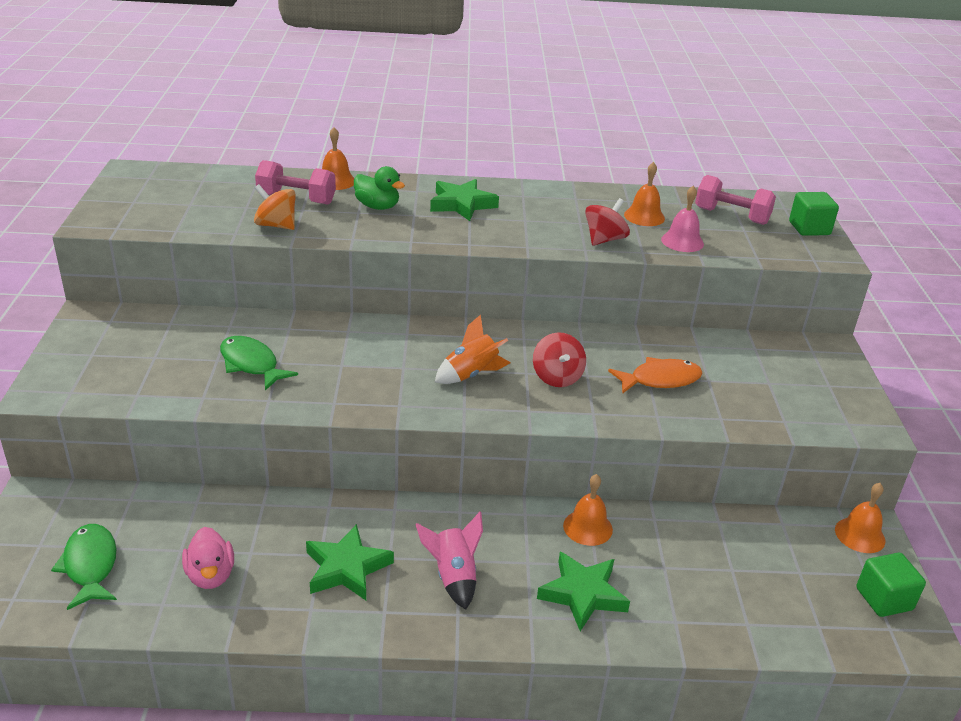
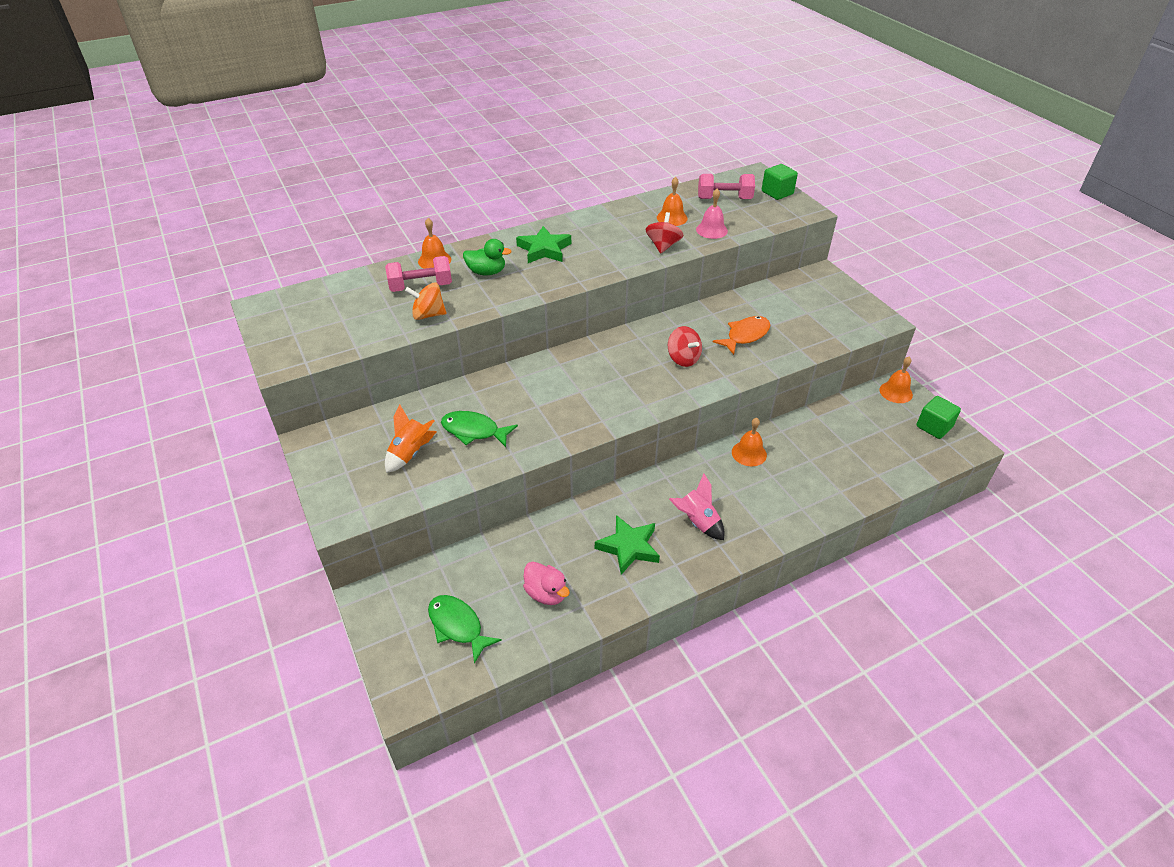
camera: 25 degrees left, 10 degrees up
orange rocket [435,314,511,384] -> orange rocket moved to [385,405,437,473]
green star [537,551,630,631] -> none

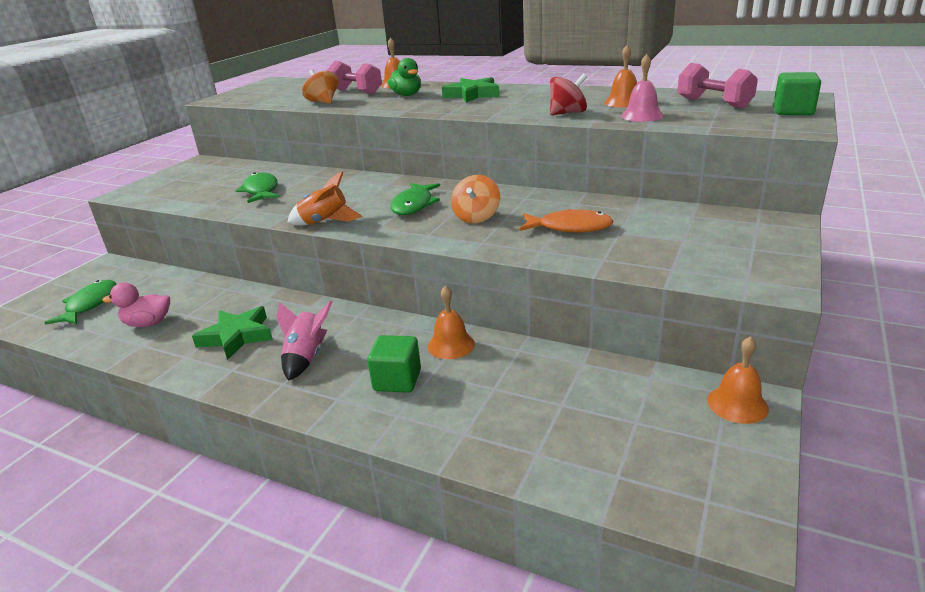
camera: 55 degrees right, 15 degrees down
orange rocket [385,405,437,473] -> orange rocket moved to [287,171,362,226]
pink duck [523,562,570,605] -> pink duck turned 75 degrees clockwise [102,282,170,327]
red spinning top [668,326,702,367] -> orange spinning top [451,175,500,223]
green cube [916,396,961,439] -> green cube moved to [367,335,421,393]
none -> green fish [390,183,440,215]

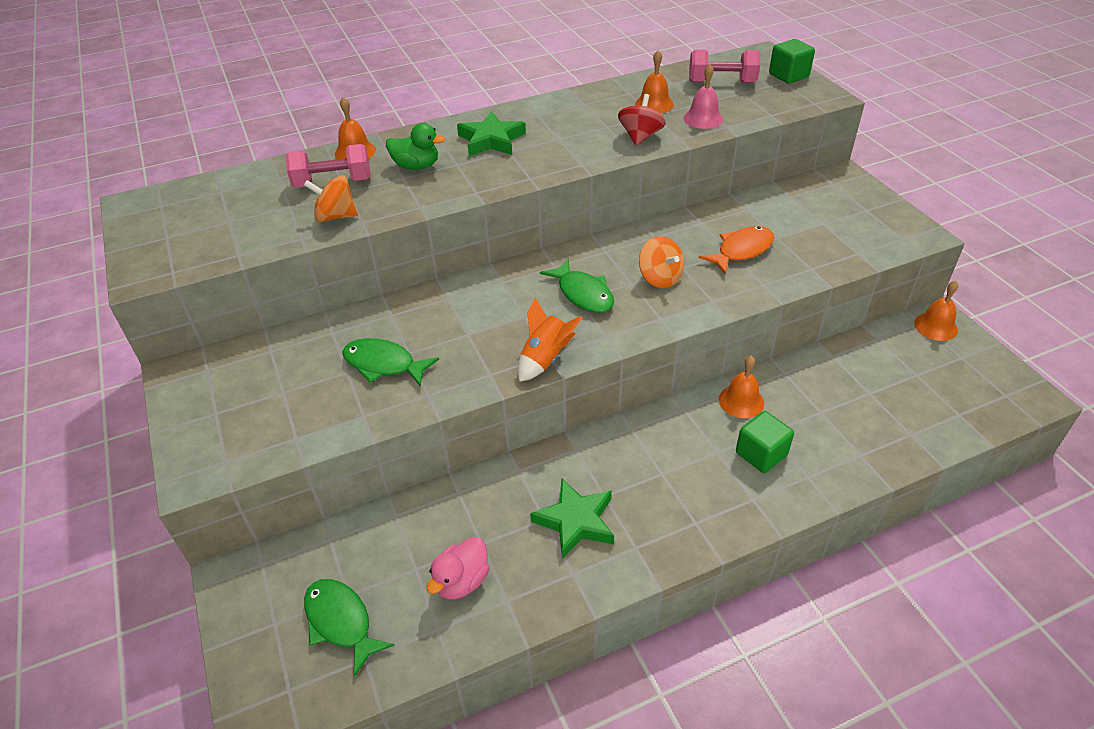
camera: 50 degrees left, 15 degrees up
pink rocket [276,300,333,381] -> none

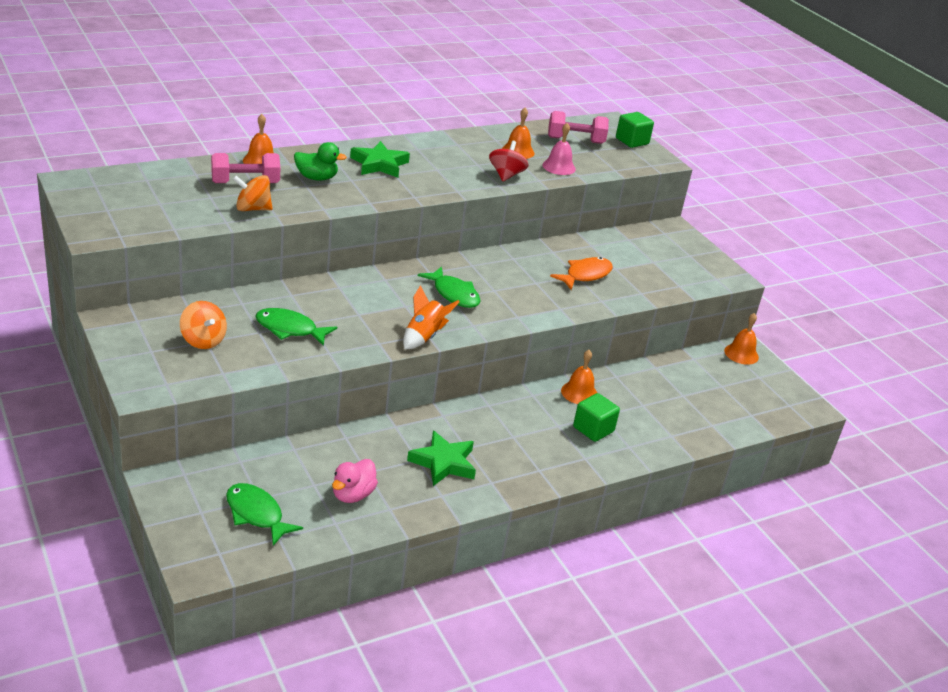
camera: 10 degrees left, 10 degrees down
orange spinning top [639,236,684,288] -> orange spinning top moved to [180,301,227,349]

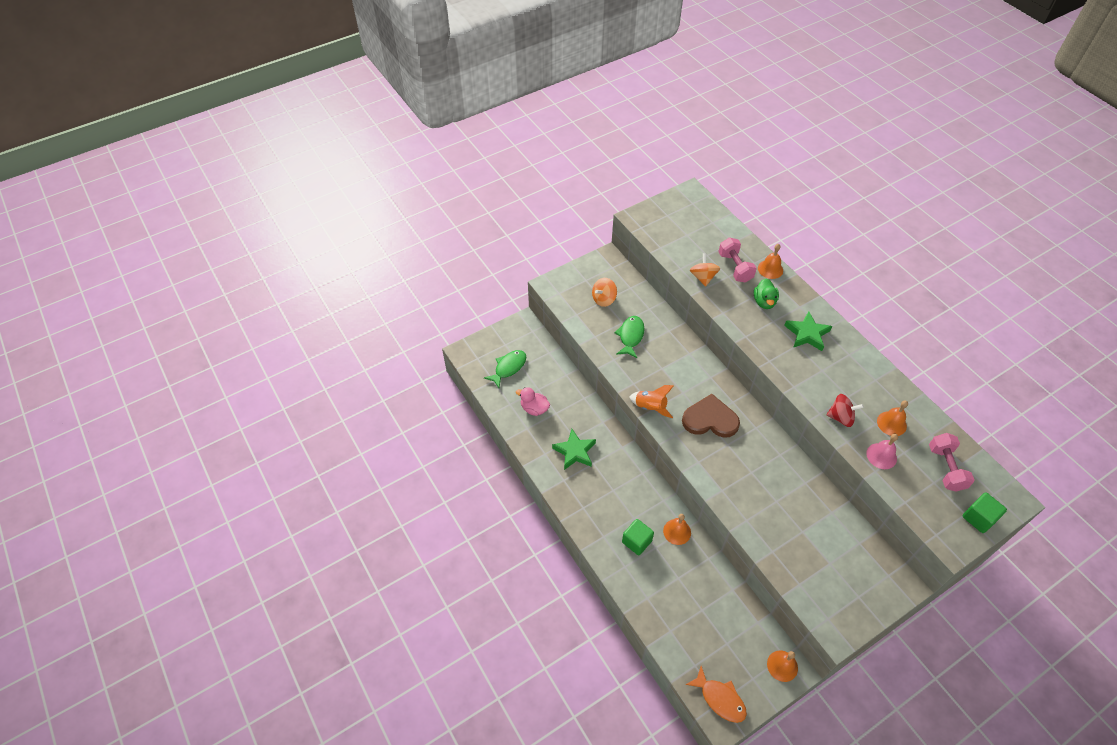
camera: 90 degrees right, 20 degrees up
green fish [418,266,481,308] -> brown heart [682,394,740,438]
orange fish [550,257,613,290] -> orange fish moved to [686,666,747,723]

